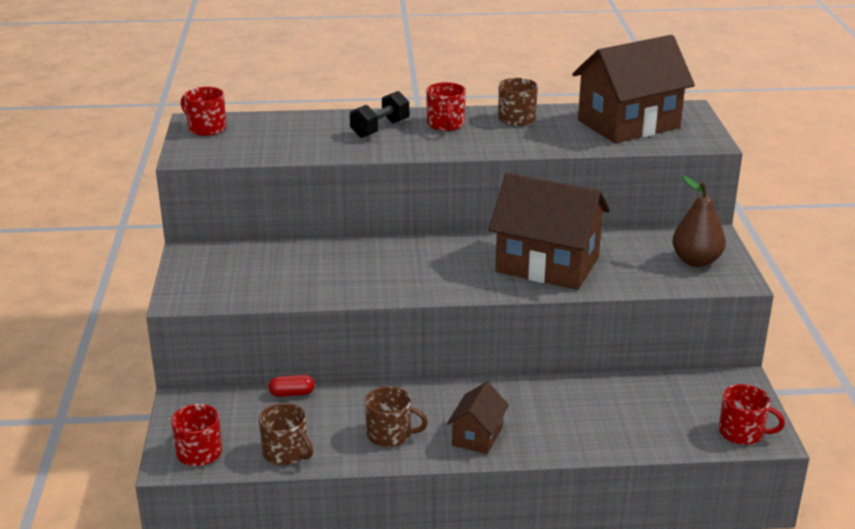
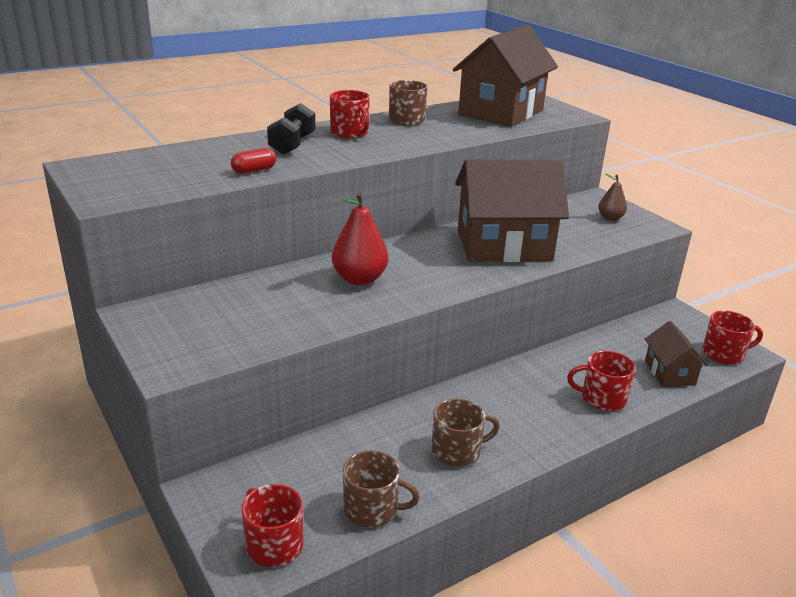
camera: 30 degrees left, 0 degrees up
red mug [181,87,226,136] -> red mug moved to [567,351,636,411]
red capsule [268,375,315,397] -> red capsule moved to [231,148,276,174]
brown house [447,382,509,454] -> brown house moved to [645,321,708,387]
brown pear [672,176,726,267] -> brown pear [598,174,627,221], size x0.59
none -> red pear [332,192,388,285]

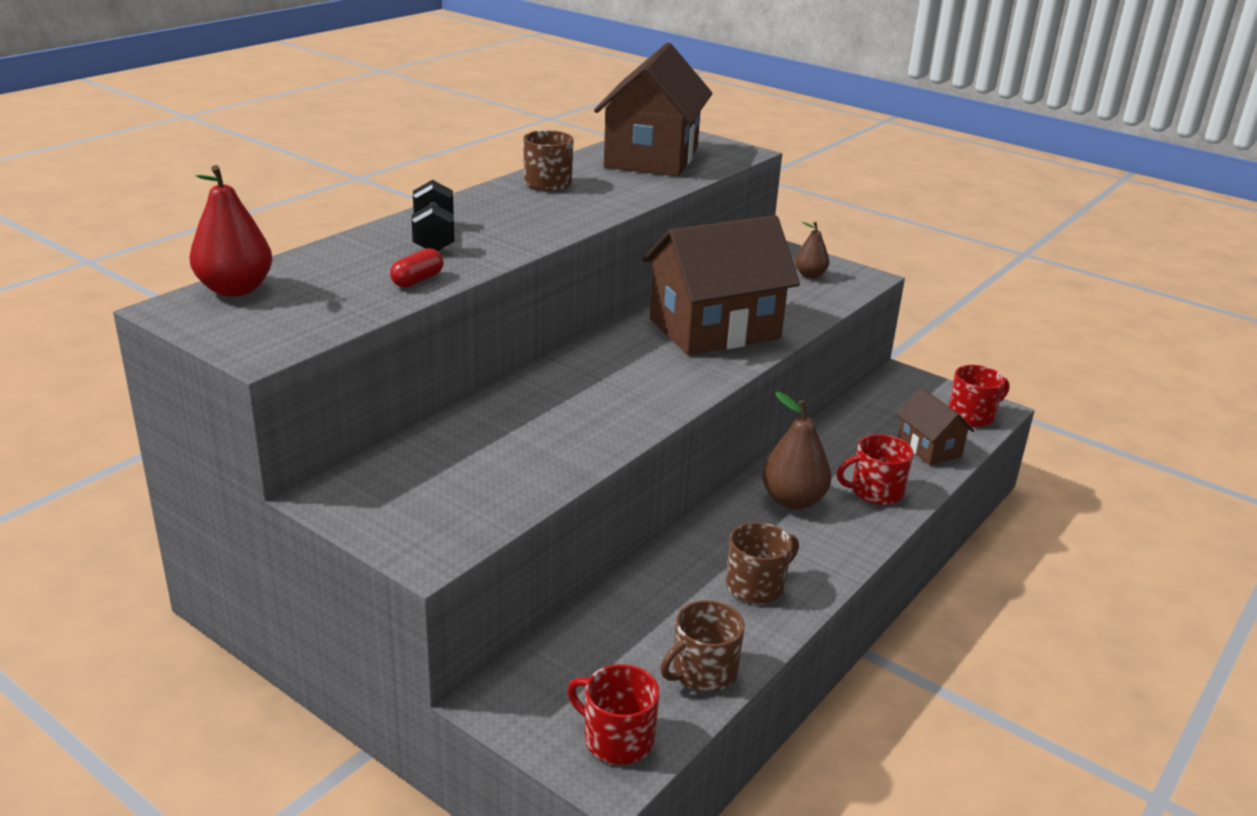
camera: 20 degrees left, 0 degrees up
red mug [330,90,370,138] -> none
red pear [332,192,388,285] -> red pear moved to [189,165,272,297]
brown mug [343,451,420,527] -> brown mug turned 150 degrees clockwise [661,600,745,692]
none -> brown pear [762,392,832,510]

